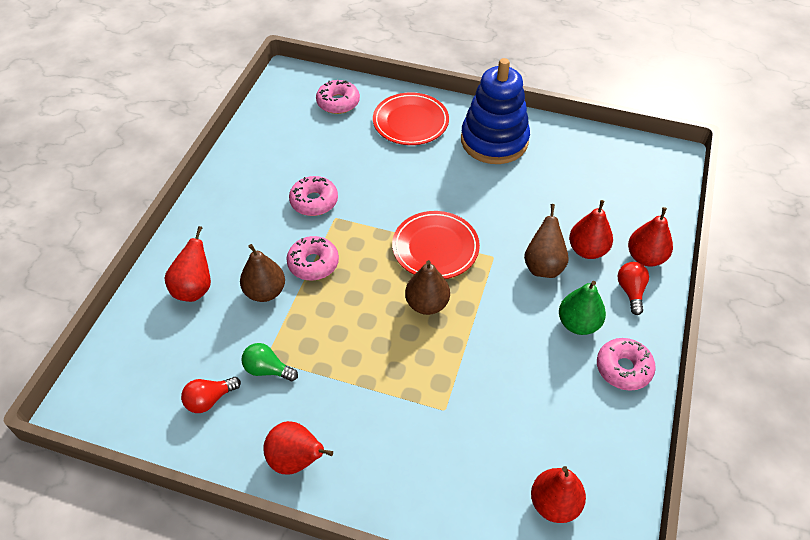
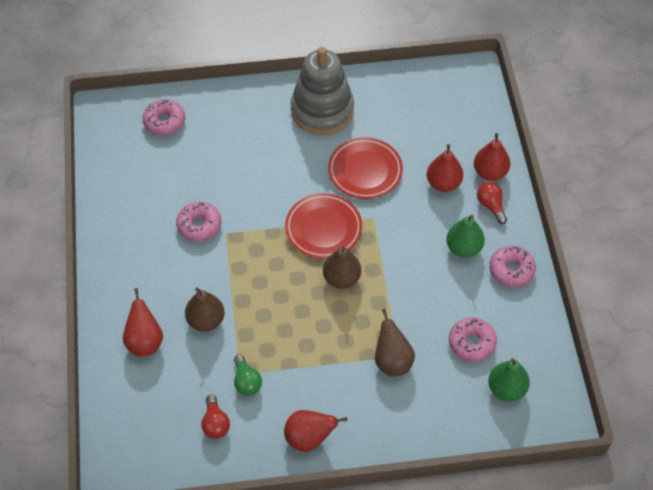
camera: 25 degrees left, 5 degrees up
red light bulb [181,377,241,413] -> red light bulb turned 45 degrees counterclockwise [201,395,230,439]
green light bulb [242,343,298,381] -> green light bulb turned 105 degrees counterclockwise [234,354,262,396]
pink donut [287,236,339,280] -> pink donut moved to [449,317,497,362]
red plate [373,92,449,145] -> red plate moved to [328,137,403,199]
blue stacking toy [461,58,530,164] -> grey stacking toy [291,47,354,135]
brown pear [524,204,569,278] -> brown pear moved to [375,309,415,377]
red pear [531,466,586,523] -> green pear [488,358,530,402]

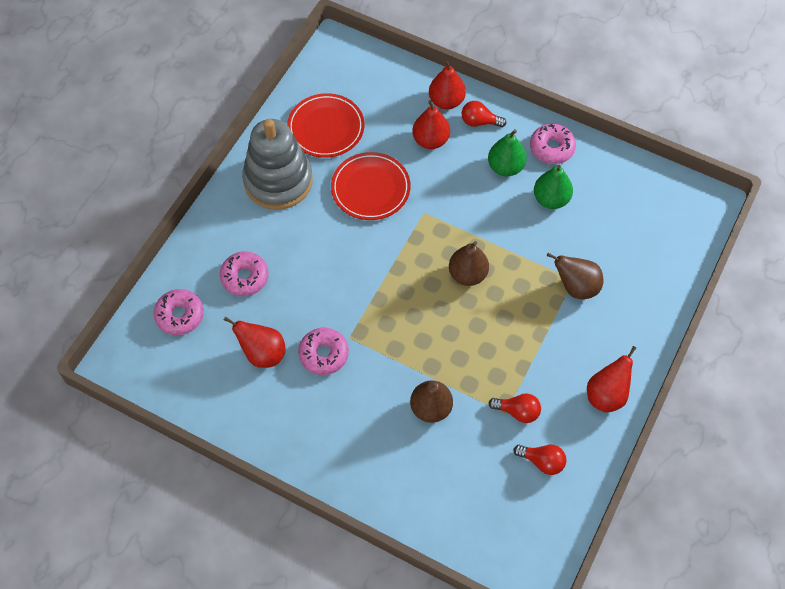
camera: 55 degrees left, 5 degrees up
red pear [123,288,163,356] -> red pear moved to [224,316,285,368]
green light bulb [234,354,262,396] -> red light bulb [489,393,541,423]
red plate [285,193,362,259] -> red plate moved to [287,93,364,158]
pink donut [449,317,497,362] -> pink donut moved to [220,251,269,296]
green pear [488,358,530,402] -> green pear moved to [534,165,573,209]

